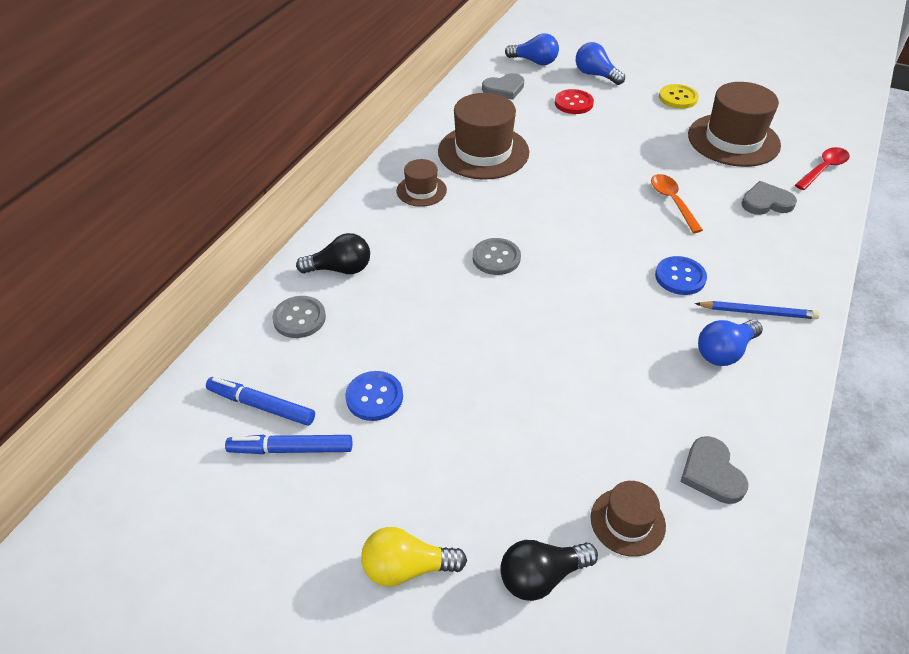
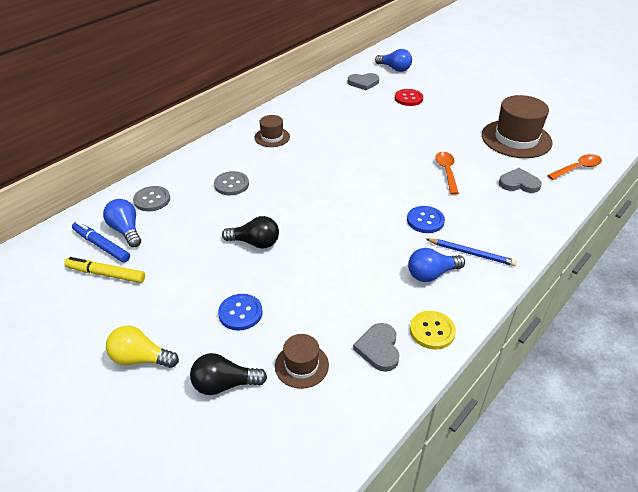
camera: 15 degrees right, 5 degrees down
blue marker [225,435,352,454] -> yellow marker [64,257,145,283]
black light bulb [296,233,370,274] -> black light bulb moved to [222,216,279,249]
blue button [345,371,403,421] -> blue button moved to [218,294,263,331]
brown hat [438,93,530,180] -> none
grey button [472,238,521,275] -> grey button moved to [214,171,249,195]
blue light bulb [576,42,625,85] -> blue light bulb moved to [103,199,141,247]
yellow button [659,84,699,109] -> yellow button moved to [410,311,456,349]
red spoon [795,147,850,190] -> orange spoon [547,154,602,180]

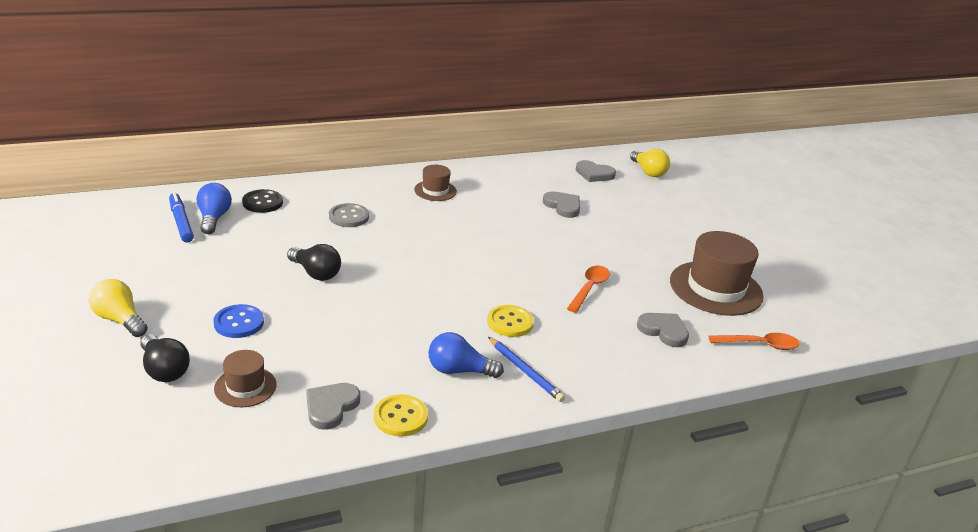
camera: 25 degrees right, 10 degrees down
yellow marker [64,257,145,283] -> none
grey button [133,186,170,211] -> black button [242,189,283,213]
black light bulb [190,353,267,395] -> black light bulb turned 150 degrees counterclockwise [141,334,190,382]
blue light bulb [375,49,412,72] -> yellow light bulb [630,149,670,177]
red button [395,89,423,106] -> none
blue button [407,206,445,233] -> yellow button [487,305,534,337]
none -> grey heart [543,191,580,218]

